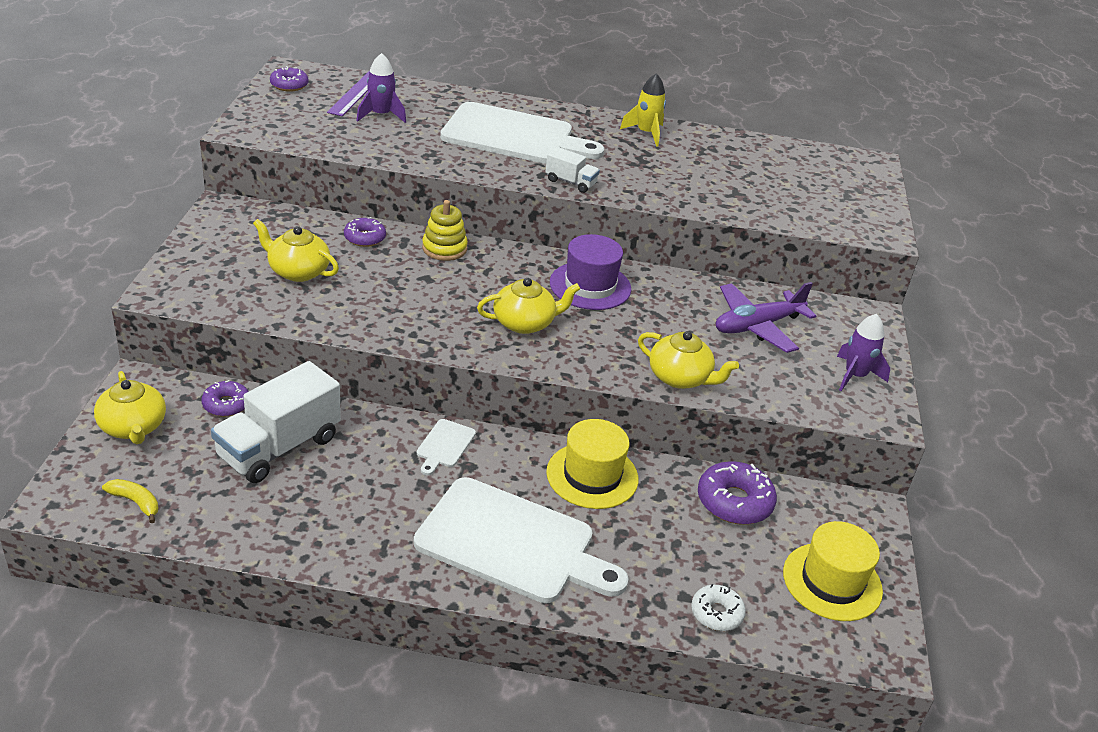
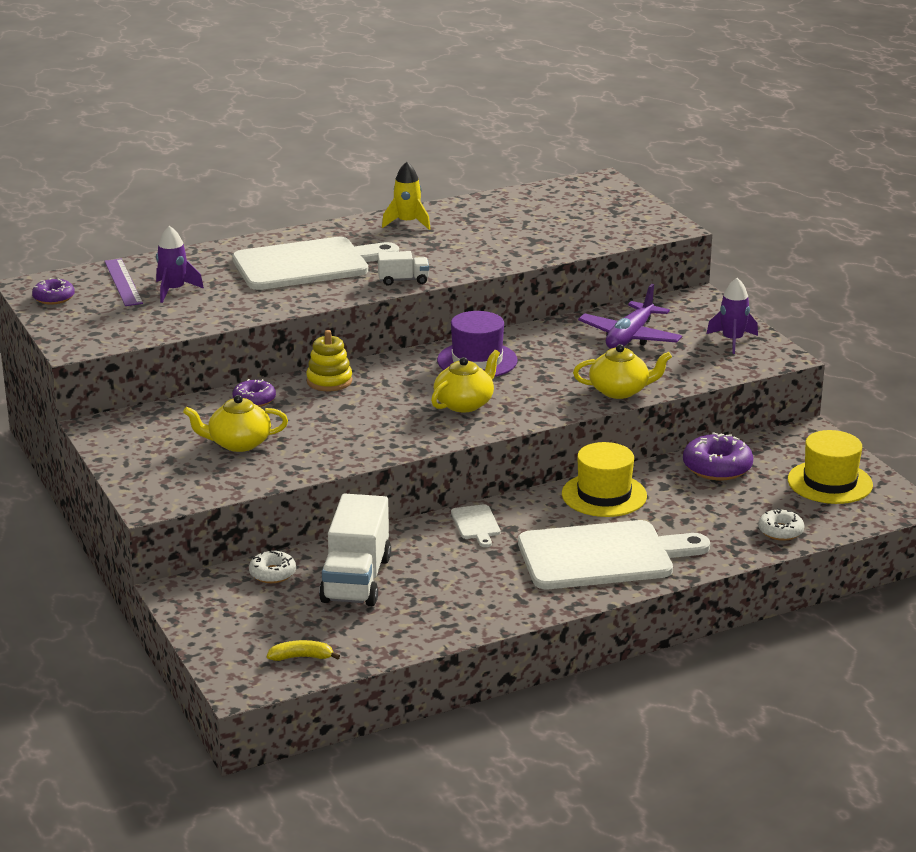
camera: 30 degrees left, 10 degrees down
yellow teapot [94,371,166,444] -> none
purple donut [202,380,249,417] -> white donut [249,551,296,583]

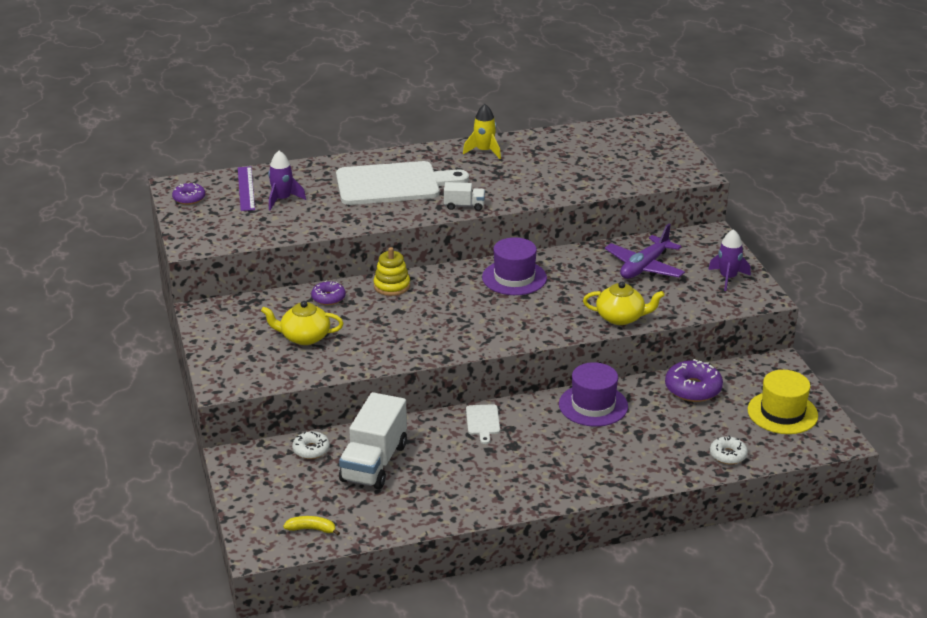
camera: 10 degrees right, 5 degrees up
yellow teapot [431,350,500,412] -> none
white cutting board [518,520,710,589] -> none
yellow hat [562,442,647,517] -> purple hat [559,362,628,427]

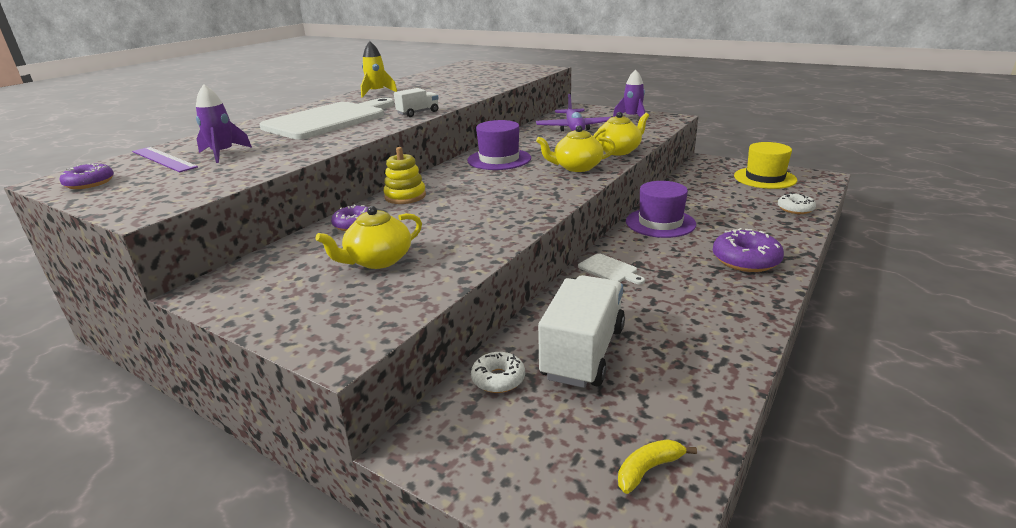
camera: 40 degrees left, 5 degrees down
white truck [339,392,407,489] -> white truck turned 135 degrees counterclockwise [538,275,625,388]
purple donut [665,359,723,402] -> purple donut moved to [713,228,784,272]
none -> yellow teapot [536,125,616,172]

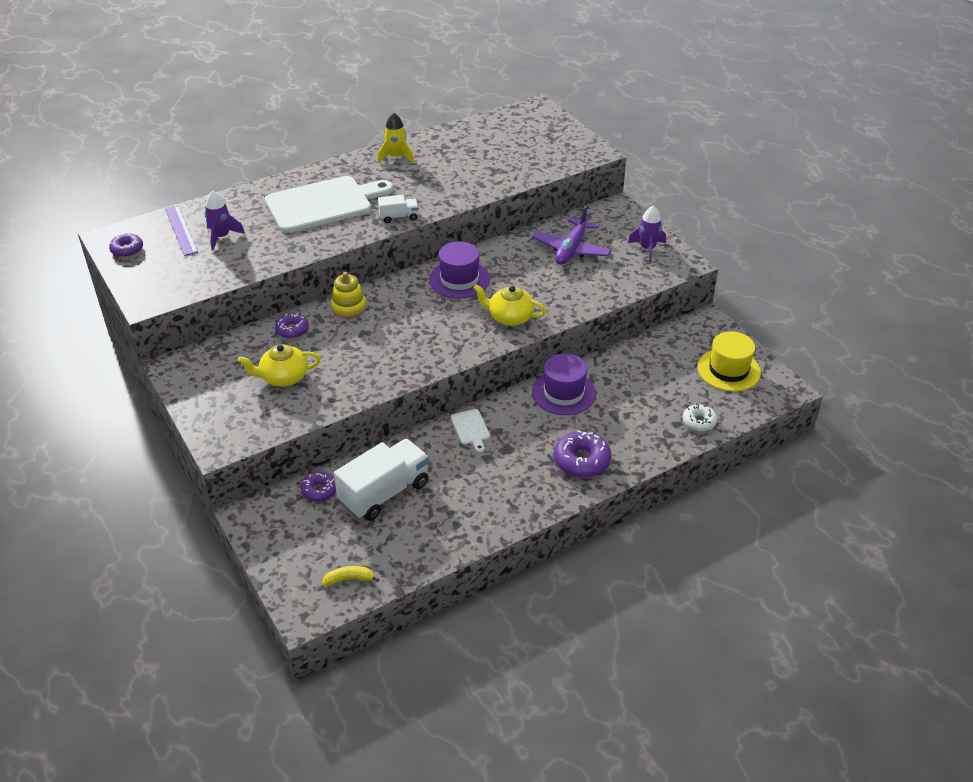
camera: 25 degrees right, 15 degrees up
white donut [471,352,525,393] -> purple donut [301,472,336,502]
yellow teapot [593,112,649,155] -> none

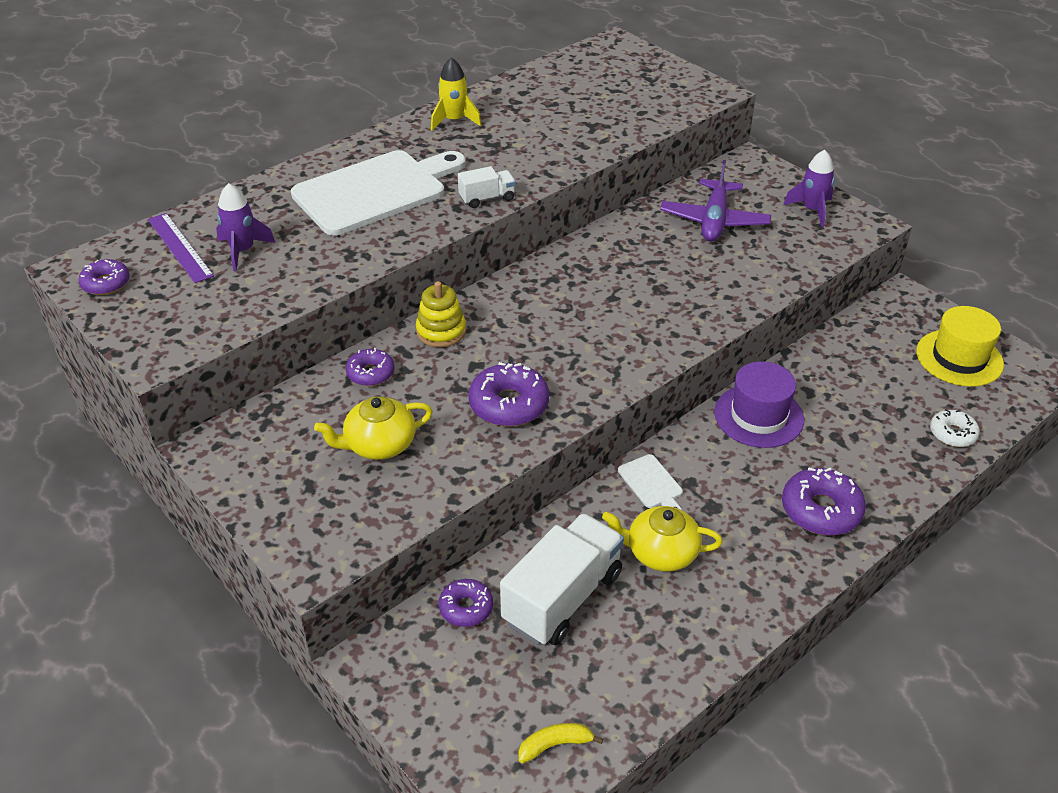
camera: 10 degrees left, 0 degrees up
purple hat [429,241,490,299] -> none
yellow teapot [473,285,546,326] -> yellow teapot moved to [602,506,723,572]
none -> purple donut [468,362,549,426]

